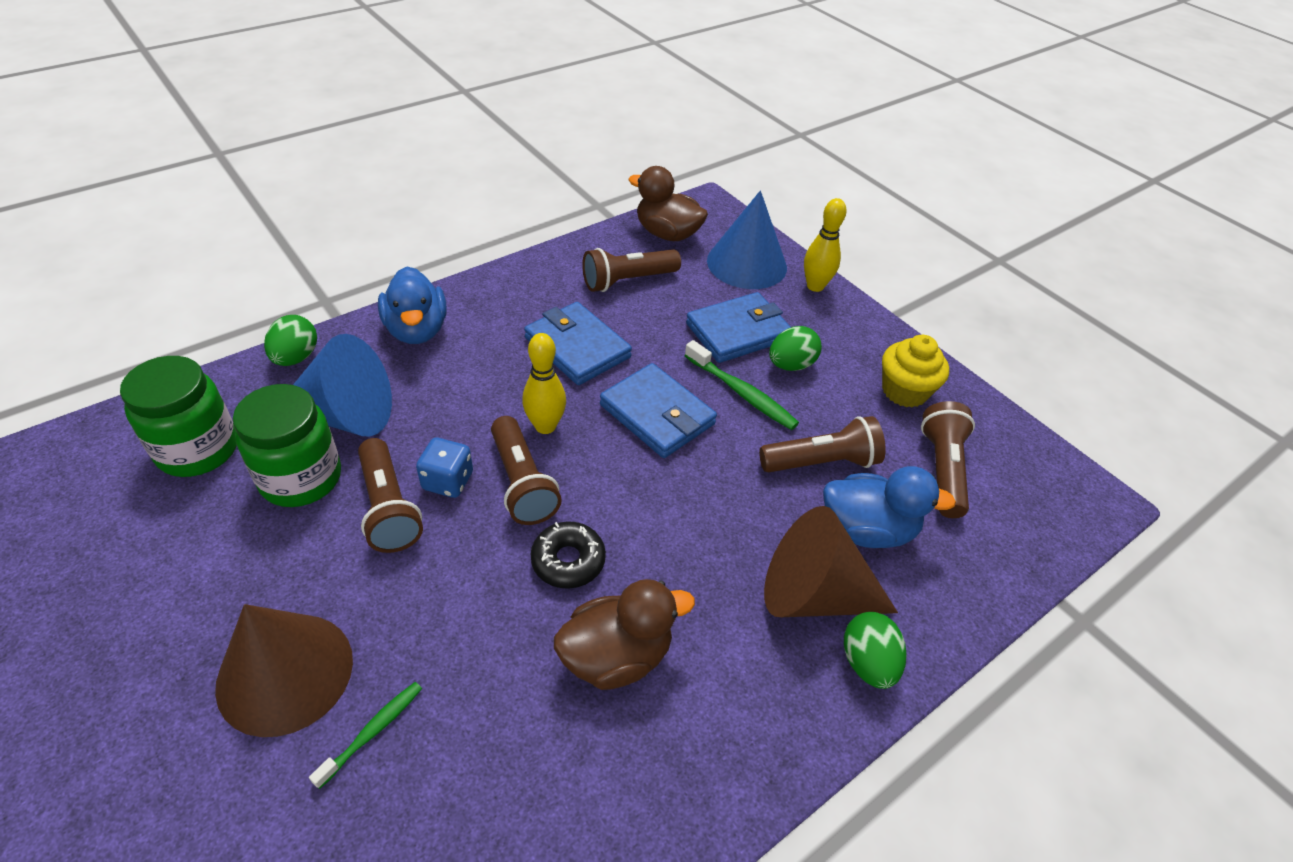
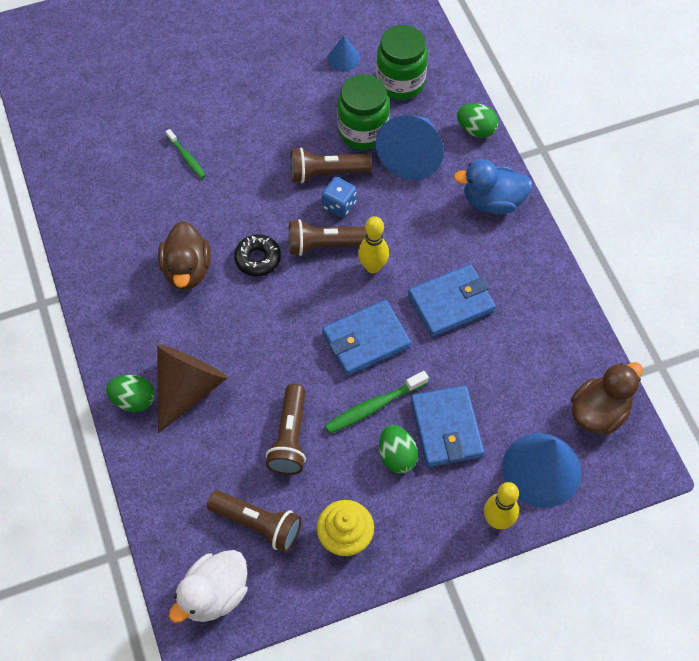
camera: 110 degrees right, 15 degrees up
brown cone [215,604,353,737] -> none
brown flashlight [582,248,681,292] -> none
blue duck [823,466,956,548] -> none
none -> white duck [169,550,248,623]
none -> blue cone [328,36,360,71]

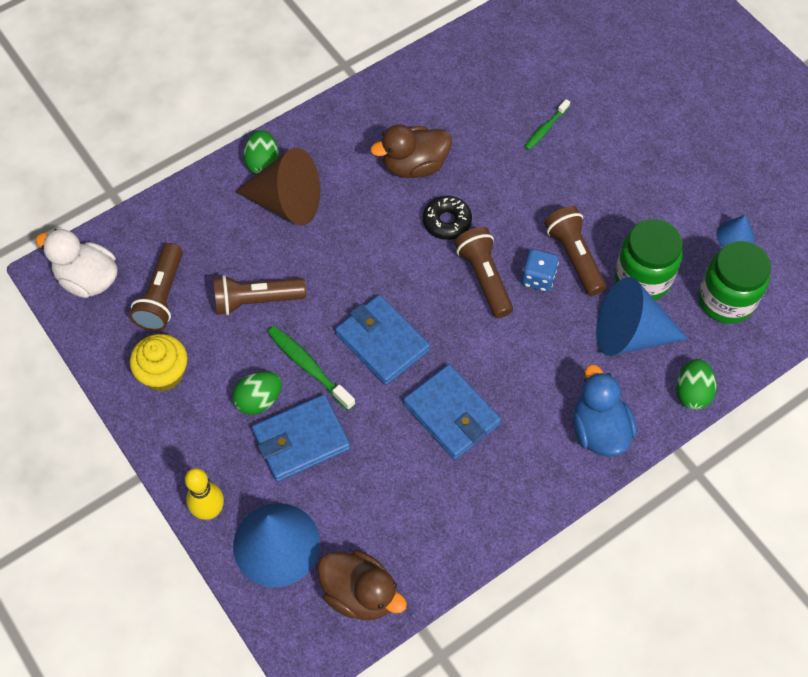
camera: 75 degrees right, 0 degrees up
yellow bowling pin [358,216,389,273] -> none

